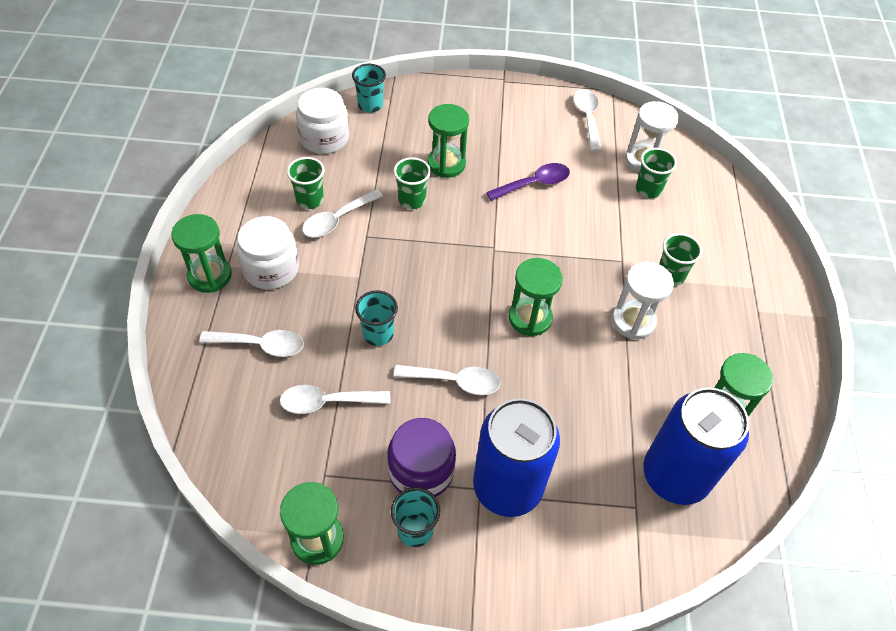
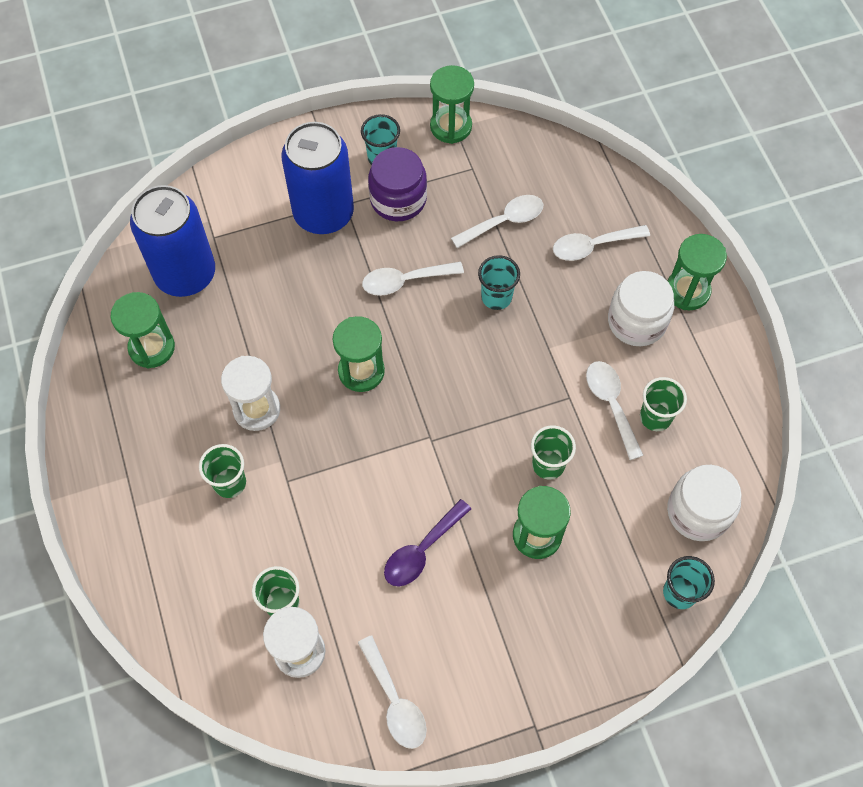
camera: 160 degrees right, 10 degrees up
white spoon [302,189,383,238] -> white spoon turned 45 degrees counterclockwise [586,361,644,460]

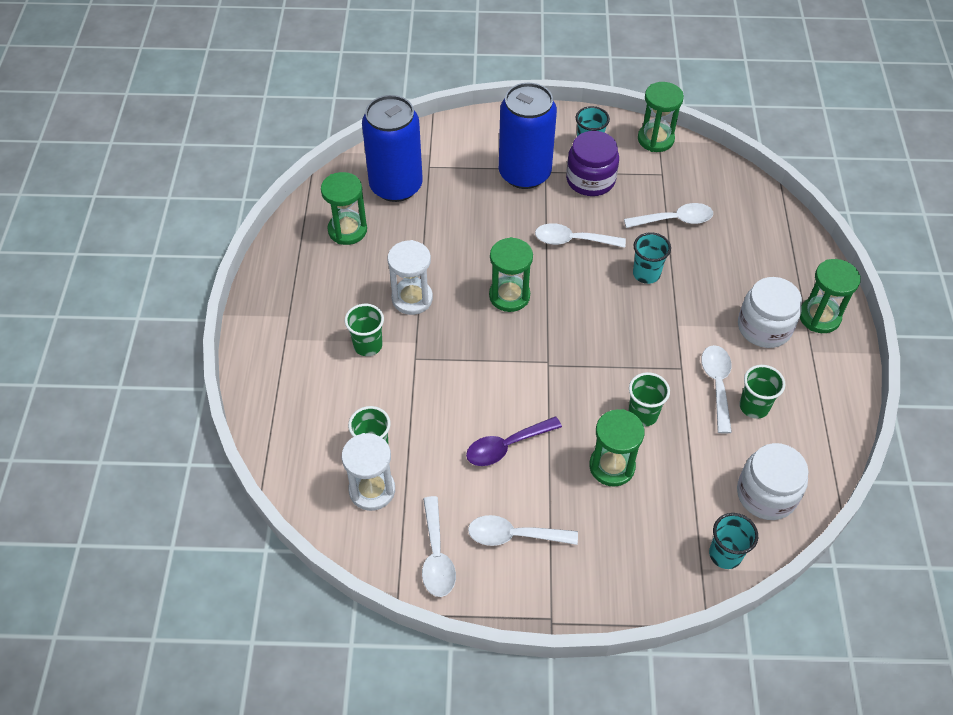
camera: 20 degrees right, 10 degrees down
white spoon [553,225,650,261] -> white spoon moved to [468,515,578,546]

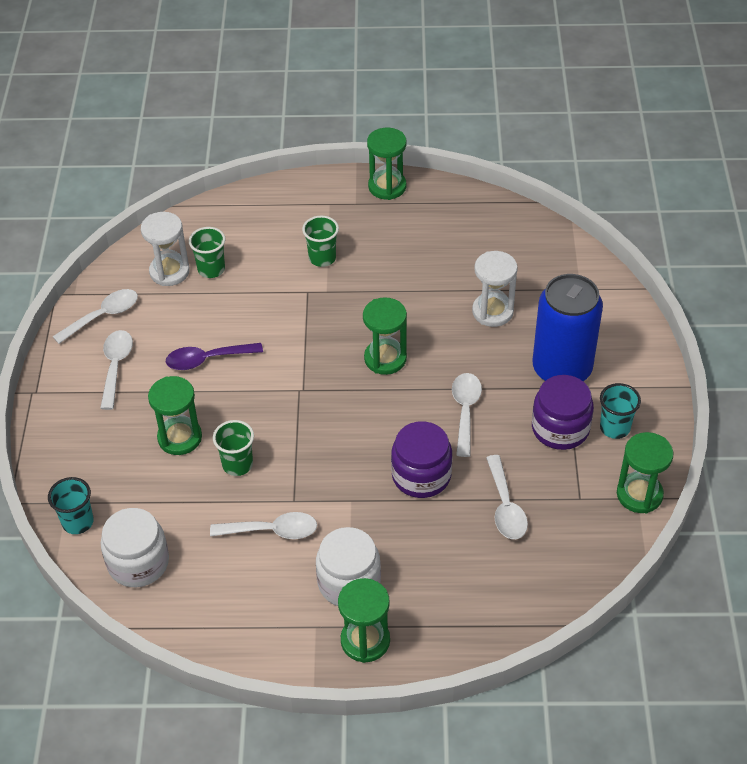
camera: 90 degrees right, 5 degrees down
green hourglass [321,172,367,245] -> green hourglass moved to [367,128,406,200]
blue can [362,95,423,202] -> none
white hourglass [387,240,433,315] -> white hourglass moved to [472,251,518,327]
white spoon [422,496,456,597] -> white spoon turned 150 degrees clockwise [52,289,138,344]
purple spoon [466,416,562,466] -> purple spoon turned 75 degrees counterclockwise [166,343,263,370]
turquoise cup [633,232,671,284] -> purple jar [391,421,452,498]
green cup [739,365,785,419] -> none

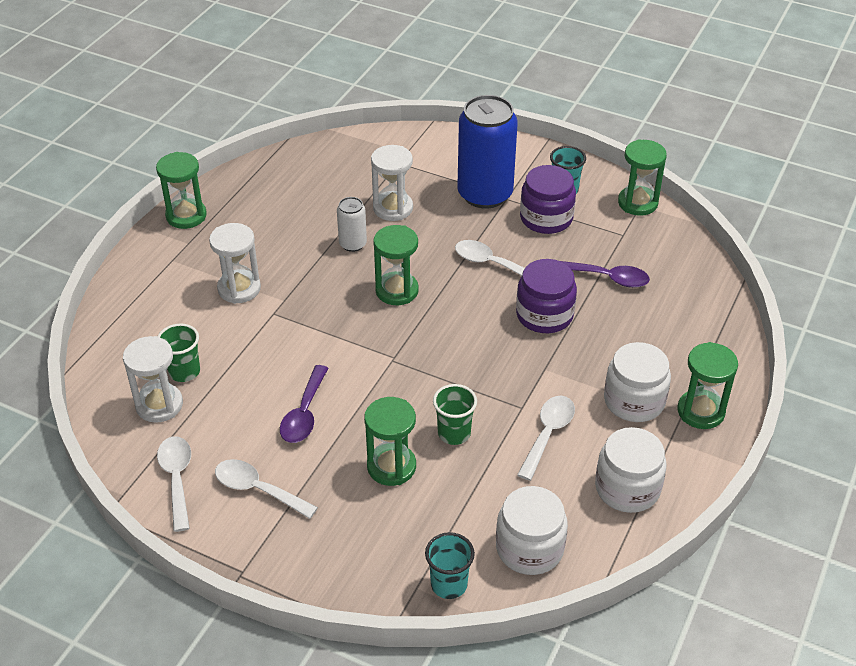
camera: 65 degrees left, 5 degrees down
green cup [302,216,339,267] -> white hourglass [209,223,261,304]
white spoon [486,455,528,539] -> purple spoon [561,261,650,288]
none -> white can [337,197,367,252]
none -> white jar [595,427,667,513]

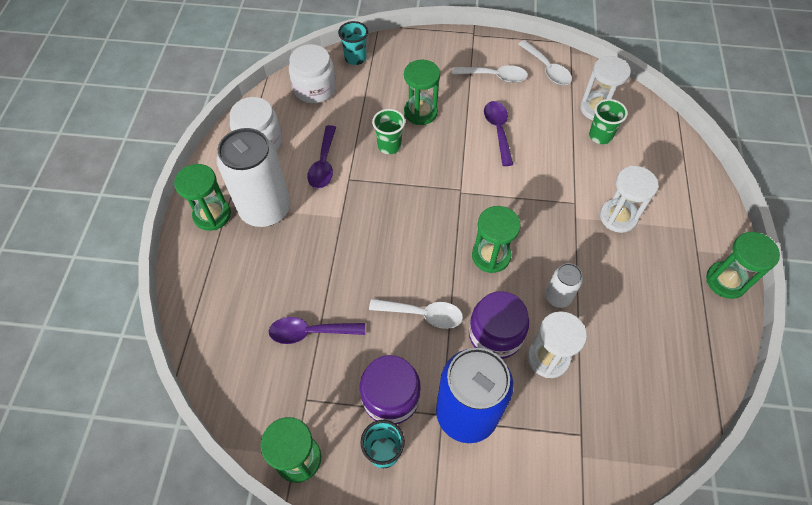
camera: 160 degrees right, 15 degrees up
purple jar [516,259,577,333] -> purple jar moved to [469,291,529,359]
white spoon [517,396,575,481] -> purple spoon [307,125,336,189]
white jar [604,342,671,422] -> white can [217,128,290,227]

